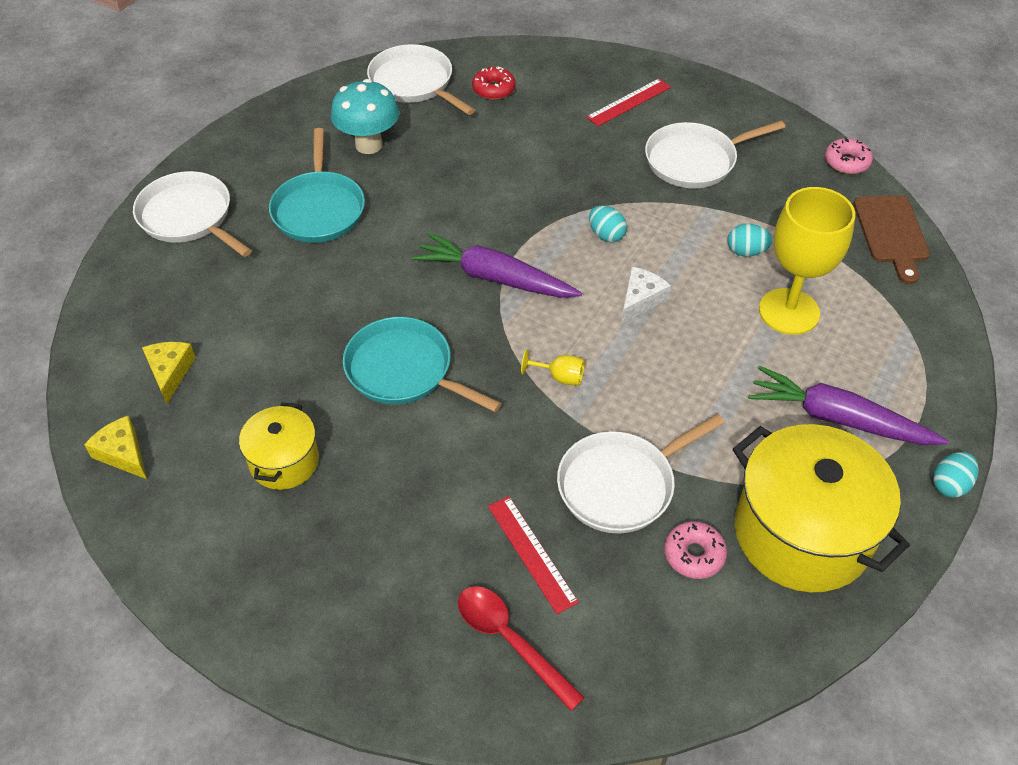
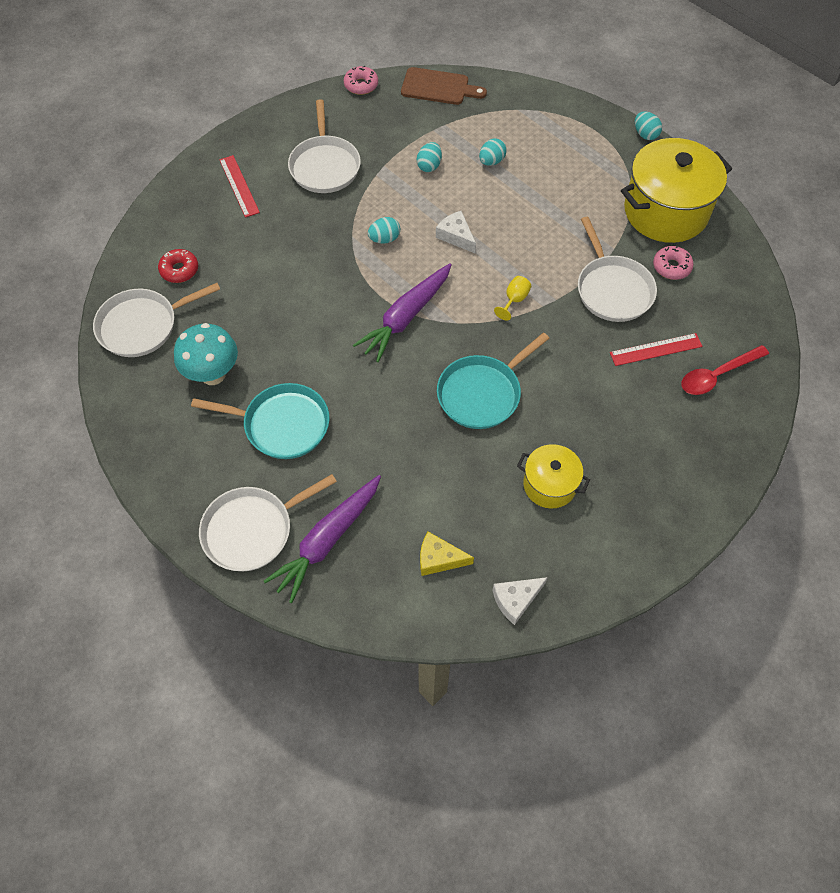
camera: 75 degrees left, 10 degrees up
yellow cheese [84,415,147,479] -> white cheese [492,577,548,625]
purple carrot [749,366,948,445] -> purple carrot moved to [264,475,381,603]
yellow goblet [759,187,855,335] -> turquoise egg [479,138,507,166]

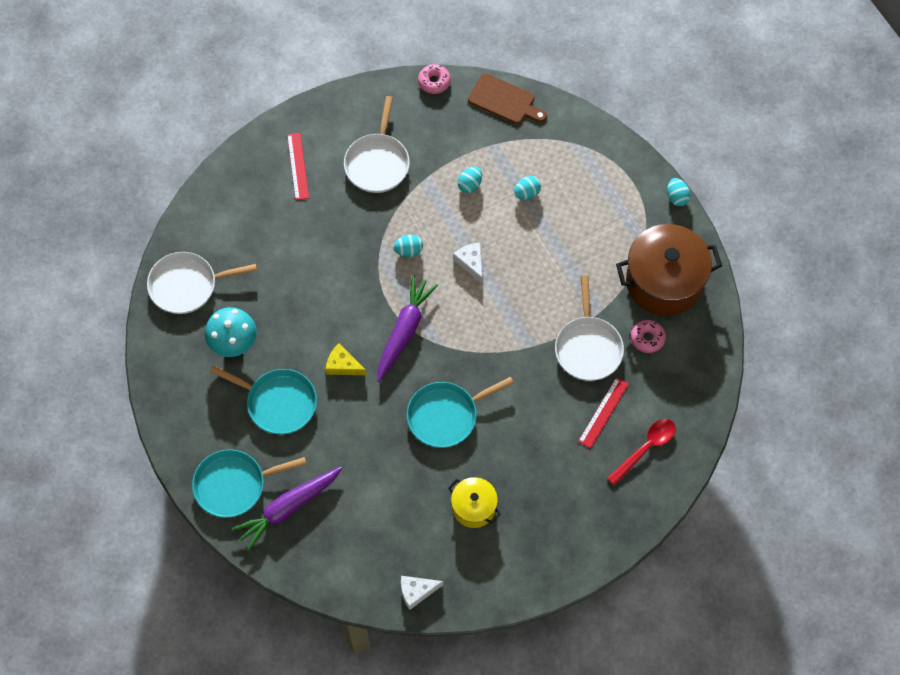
camera: 15 degrees right, 5 degrees up
red donut [158,249,198,283] -> none
white pan [199,474,337,571] -> turquoise pan [192,450,307,518]
purple carrot [353,263,452,362] -> purple carrot turned 150 degrees clockwise [378,275,438,382]
yellow cheese [420,532,474,576] -> yellow cheese moved to [326,343,367,375]
yellow goblet [494,276,531,321] -> none
red ruler [610,333,703,366] -> red ruler turned 60 degrees counterclockwise [578,377,629,449]
yellow pot [621,138,732,243] -> brown pot [616,224,722,316]
red spoon [681,345,769,395] -> red spoon turned 150 degrees clockwise [607,419,676,486]

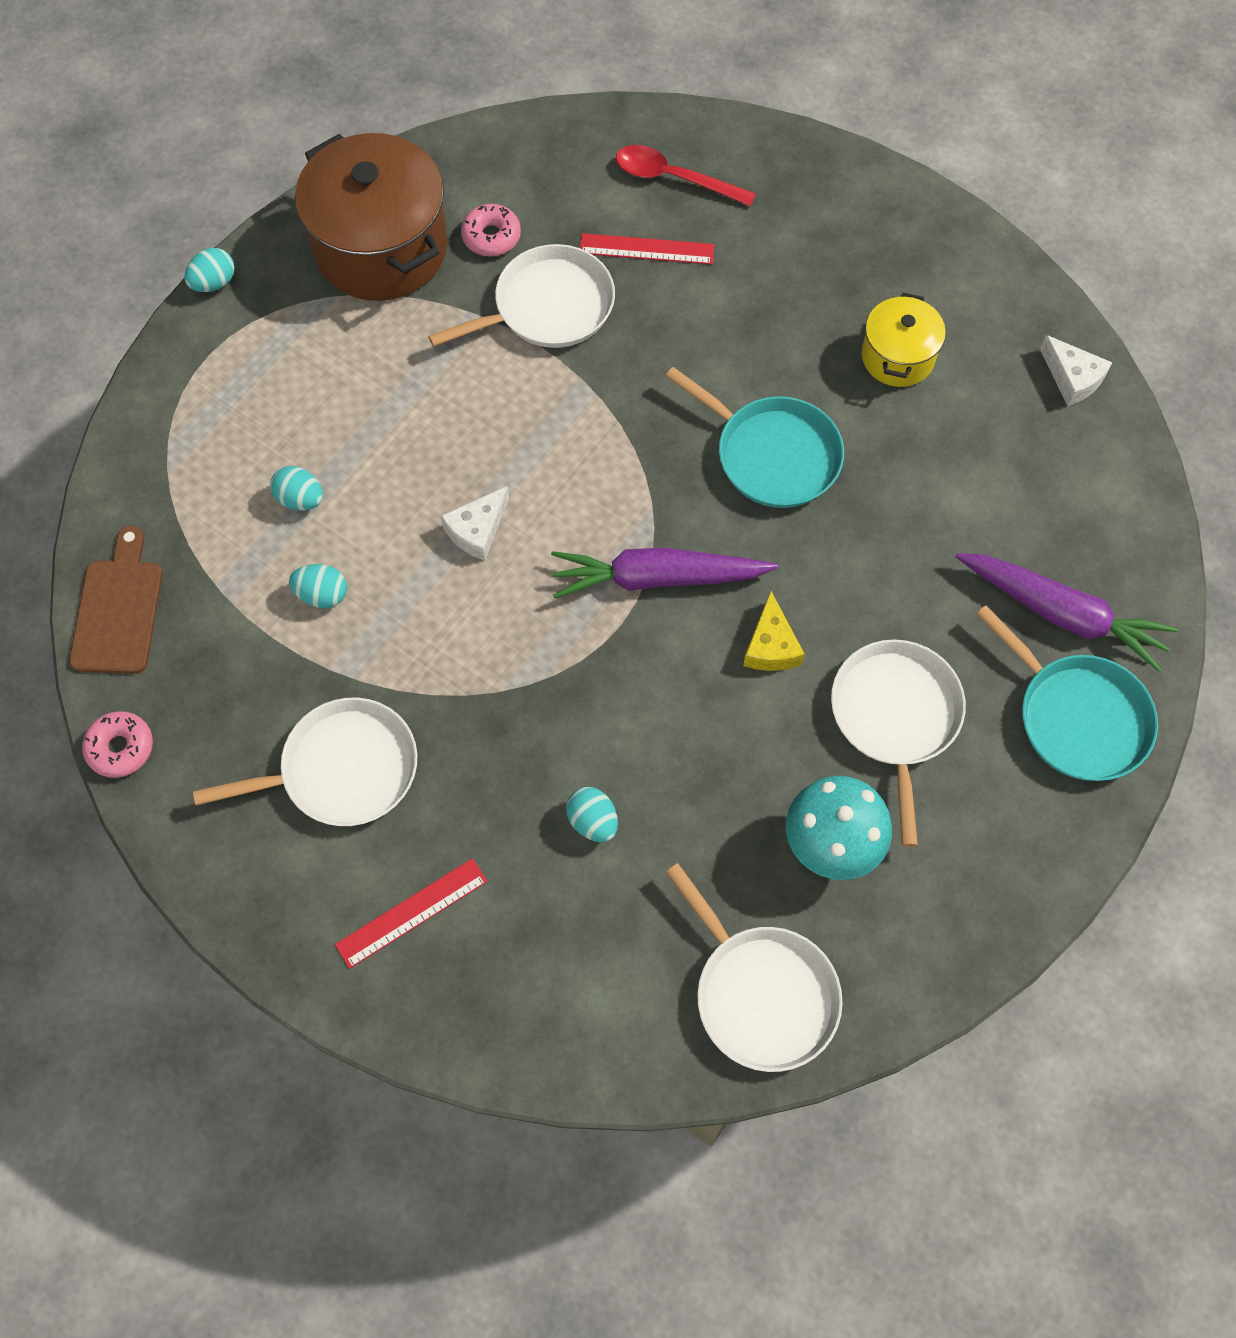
camera: 115 degrees left, 0 degrees up
turquoise pan [210,365,317,434] -> white pan [831,640,966,847]
turquoise egg [393,234,423,257] -> turquoise egg moved to [566,787,618,842]

